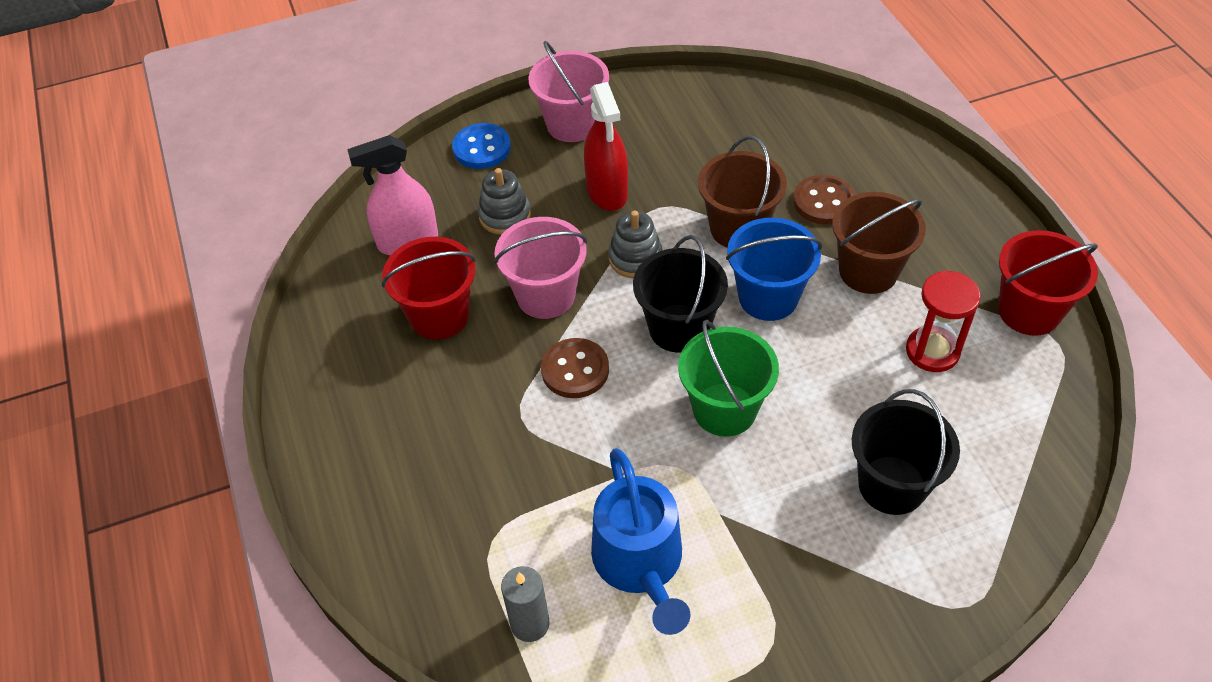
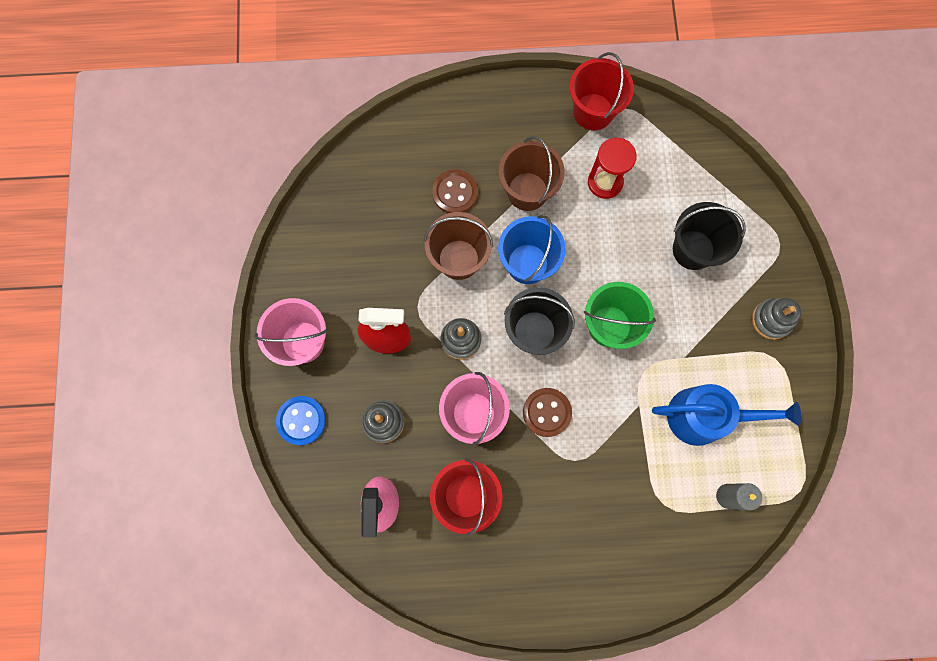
camera: 75 degrees left, 25 degrees up
none -> grey stacking toy [752,298,801,340]

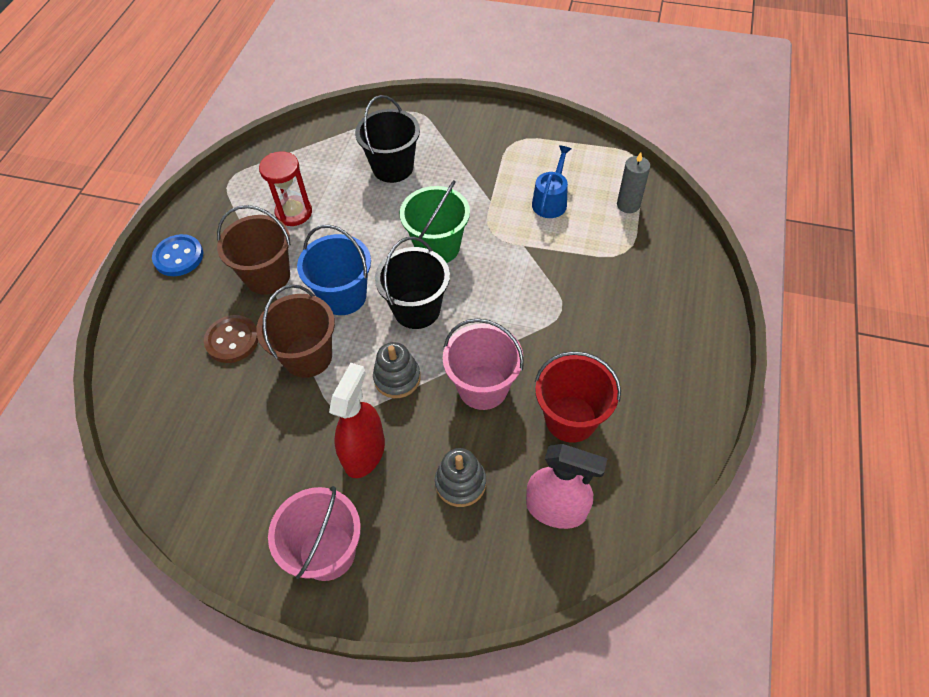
camera: 70 degrees left, 20 degrees down
blue button [276,396,326,445] -> blue button moved to [152,234,203,276]
brown button [523,388,572,437] -> none
red bucket [569,52,634,131] -> none
blue watering can [652,384,801,446] -> blue watering can [532,145,571,218], size x0.62
grey stacking toy [752,298,801,340] -> none

